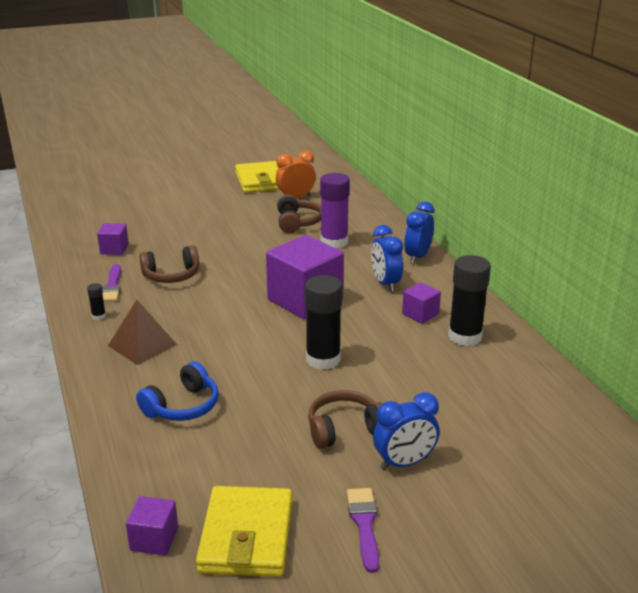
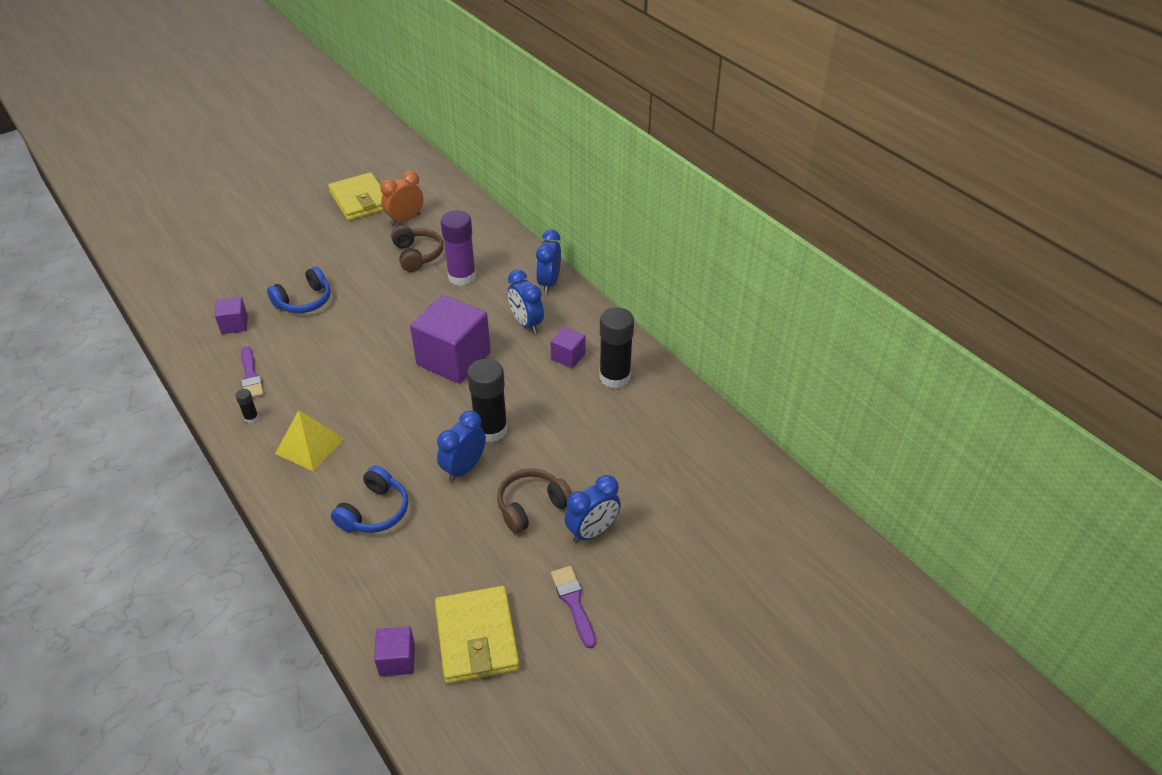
camera: 15 degrees left, 15 degrees up
brown pyramid [108,300,177,365] -> yellow pyramid [275,410,344,472]
brown headphones [139,245,199,283] -> none
none -> blue headphones [267,266,331,313]
none -> blue clock [437,410,486,482]

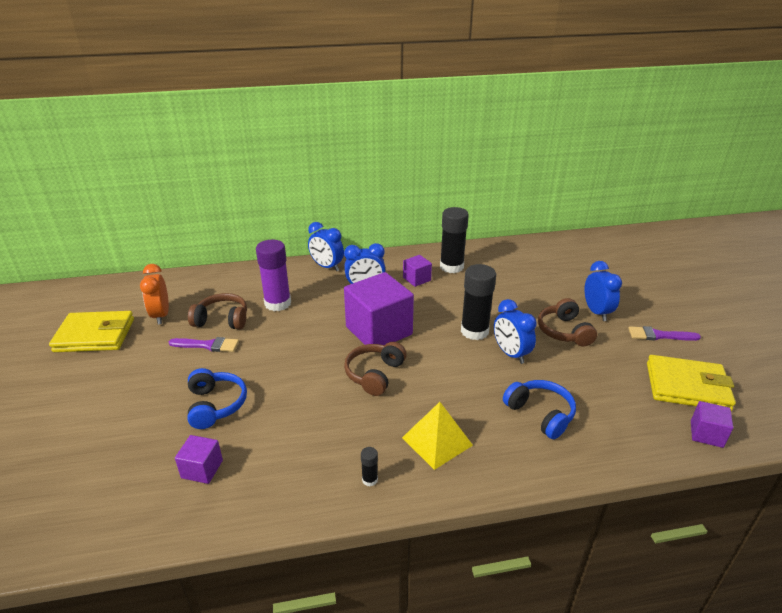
camera: 65 degrees left, 10 degrees down
purple brush [241,346,264,398] -> purple brush moved to [169,337,239,352]
none -> brown headphones [344,342,407,396]

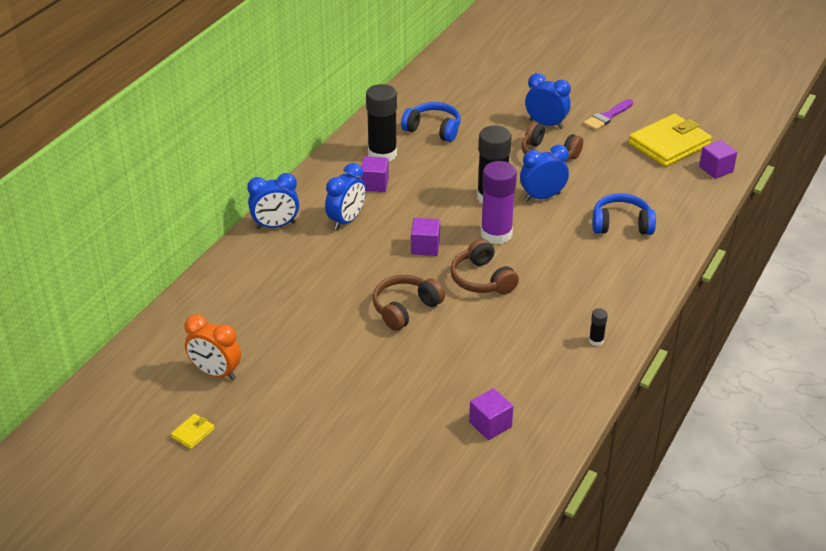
camera: 50 degrees left, 5 degrees up
yellow wallet [49,311,134,352] -> yellow wallet [171,414,215,449], size x0.41
purple brush [169,337,239,352] -> none
blue headphones [187,368,247,429] -> blue headphones moved to [401,102,460,142]
brown headphones [188,293,247,329] -> brown headphones moved to [372,275,445,331]
purple glue stick [256,240,291,311] -> purple glue stick moved to [481,161,517,244]
purple cube [344,272,414,345] -> purple cube [411,218,440,256], size x0.47
yellow pyramid [402,402,473,470] -> none
blue clock [494,299,537,364] -> blue clock turned 150 degrees clockwise [520,145,569,201]

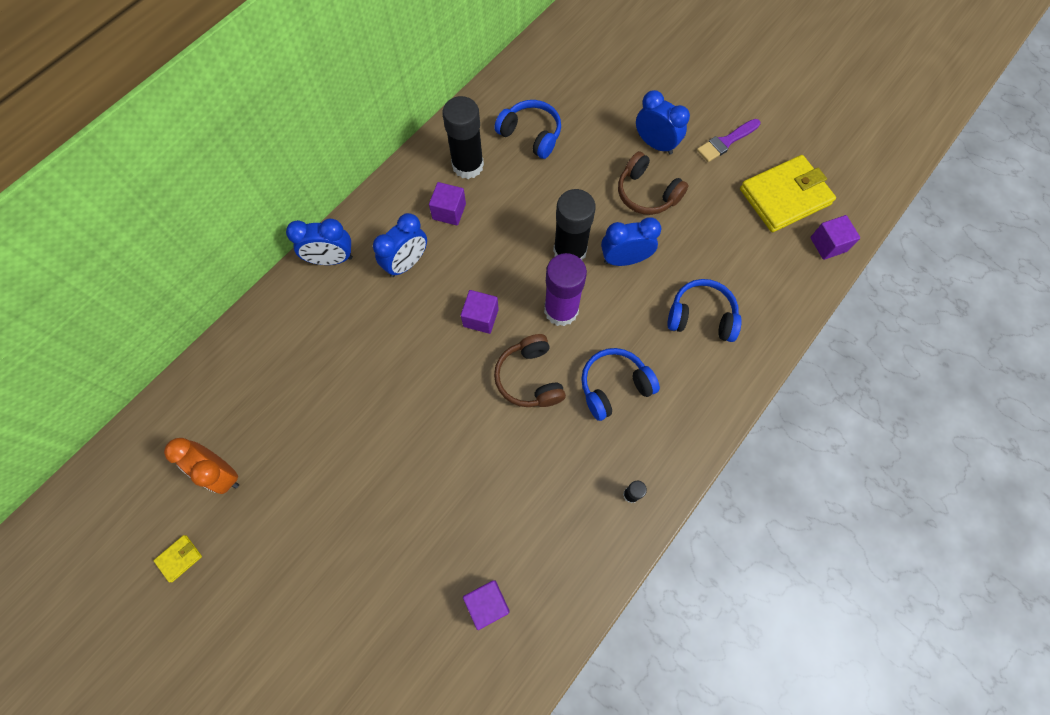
camera: 10 degrees right, 30 degrees up
brown headphones [372,275,445,331] -> none
none -> blue headphones [581,348,660,421]

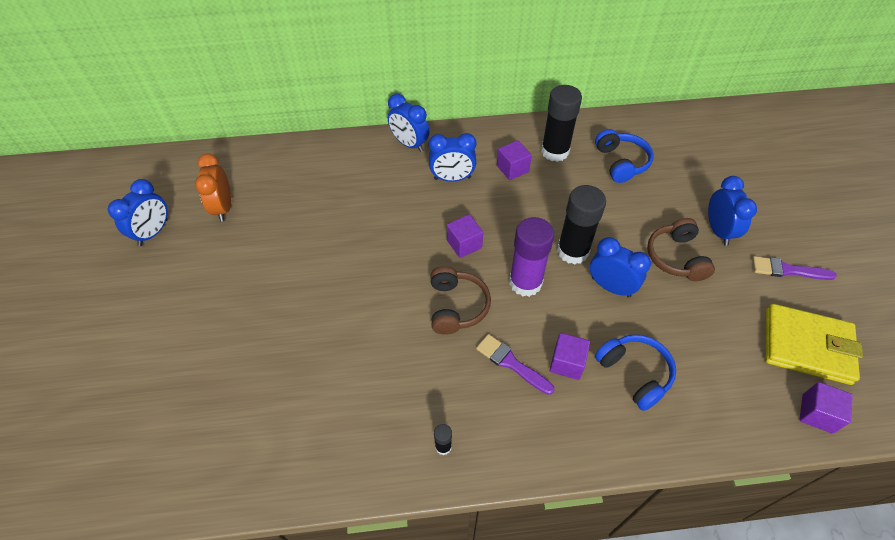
camera: 45 degrees right, 15 degrees down
yellow wallet [153,535,202,583] -> blue clock [108,179,168,246]
purple cube [463,580,510,630] -> purple cube moved to [550,333,590,380]
brown headphones [494,334,566,407] -> brown headphones turned 150 degrees clockwise [430,266,491,335]
blue headphones [581,348,660,421] -> purple brush [476,334,554,395]

